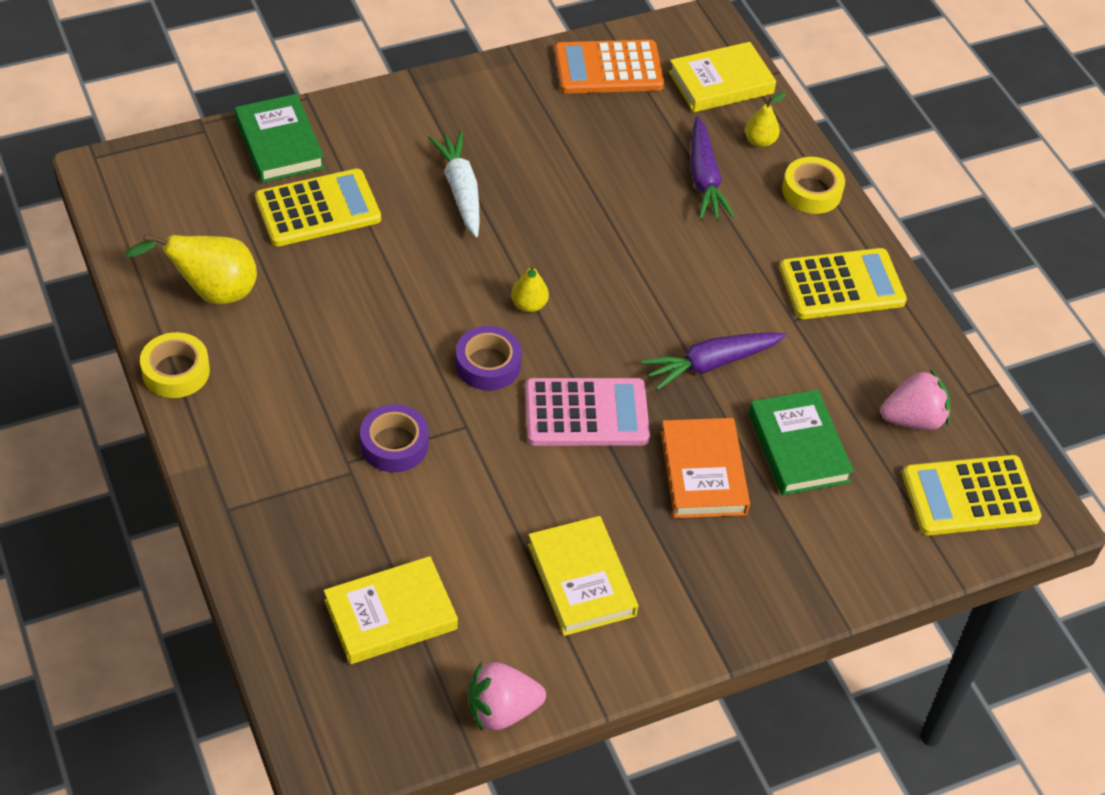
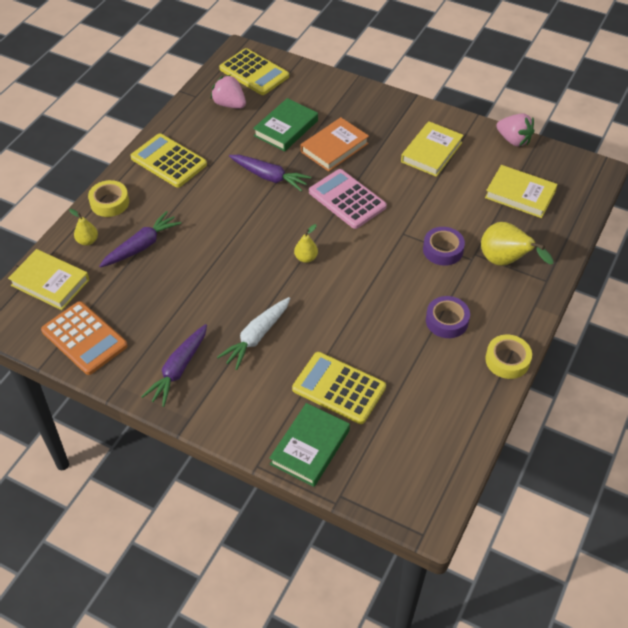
camera: 125 degrees left, 0 degrees up
yellow pear [125,234,257,305] -> yellow pear moved to [481,222,554,266]
purple tape [456,326,522,390] -> purple tape moved to [426,296,470,338]
none -> purple carrot [141,324,207,407]

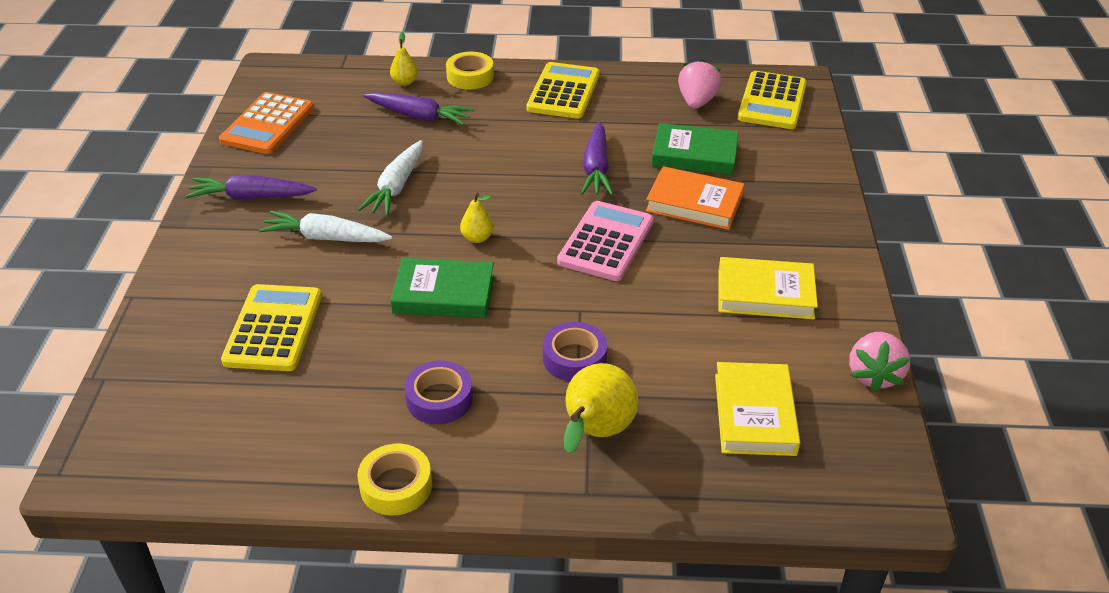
camera: 65 degrees right, 10 degrees down
yellow book [8,249,89,310] -> none
green book [269,403,350,487] -> green book moved to [390,258,494,318]
none -> white carrot [358,140,423,216]

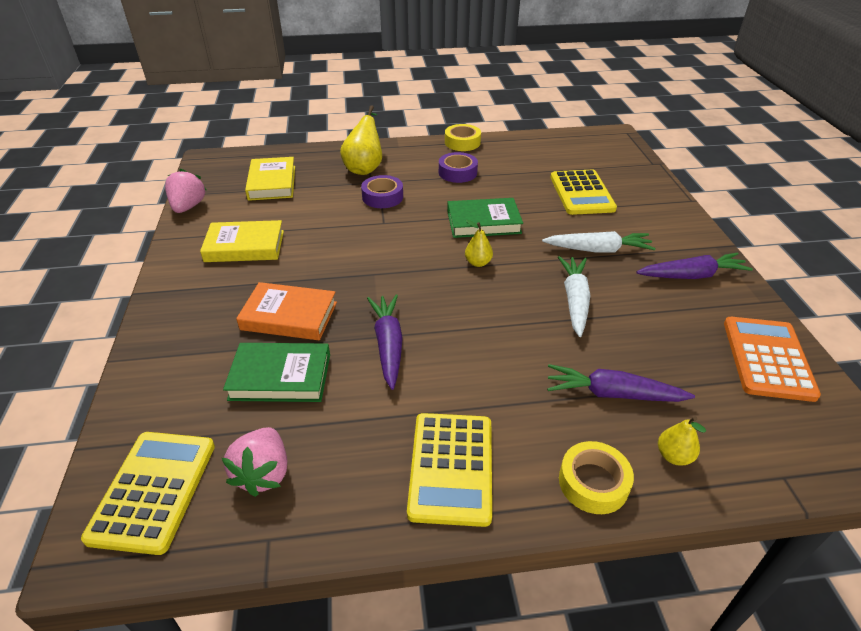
camera: 170 degrees right, 0 degrees up
pink calculator [557,201,654,281] -> none

